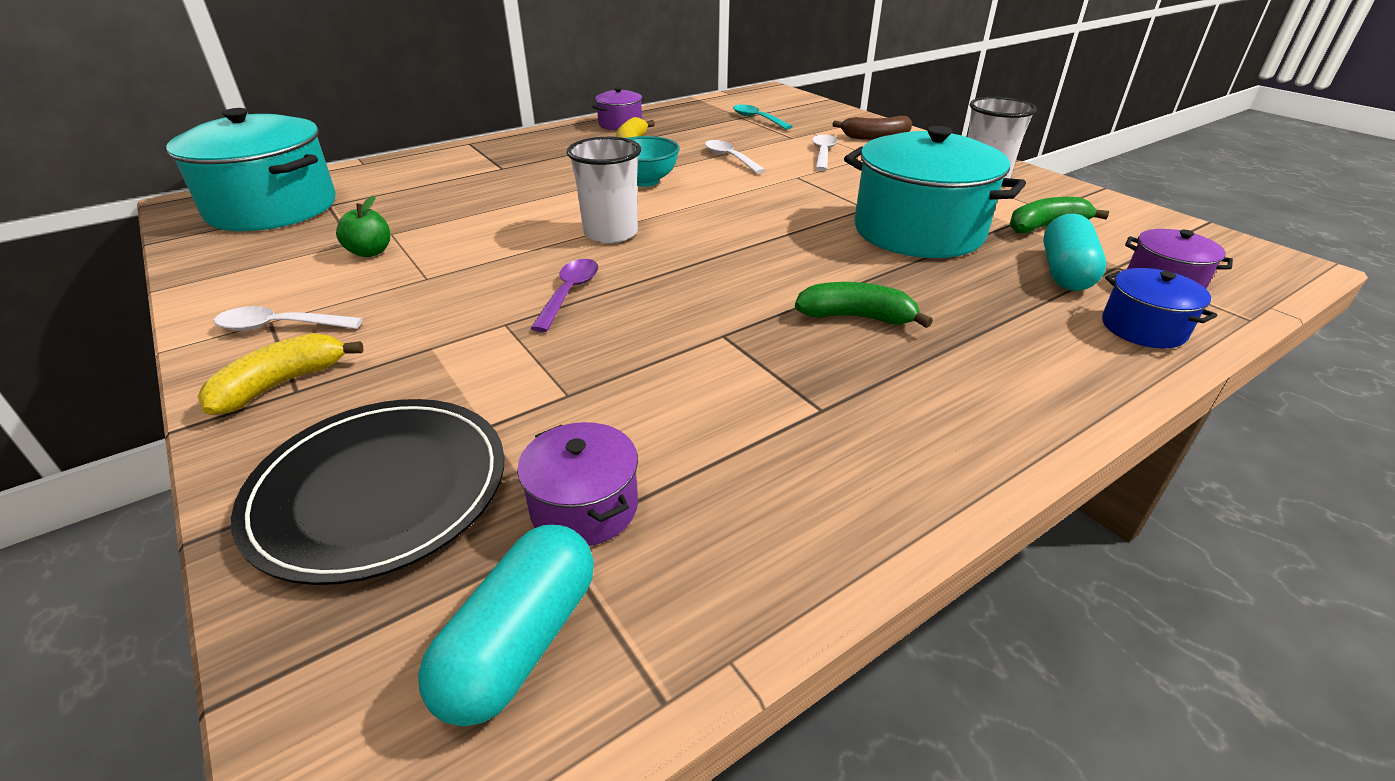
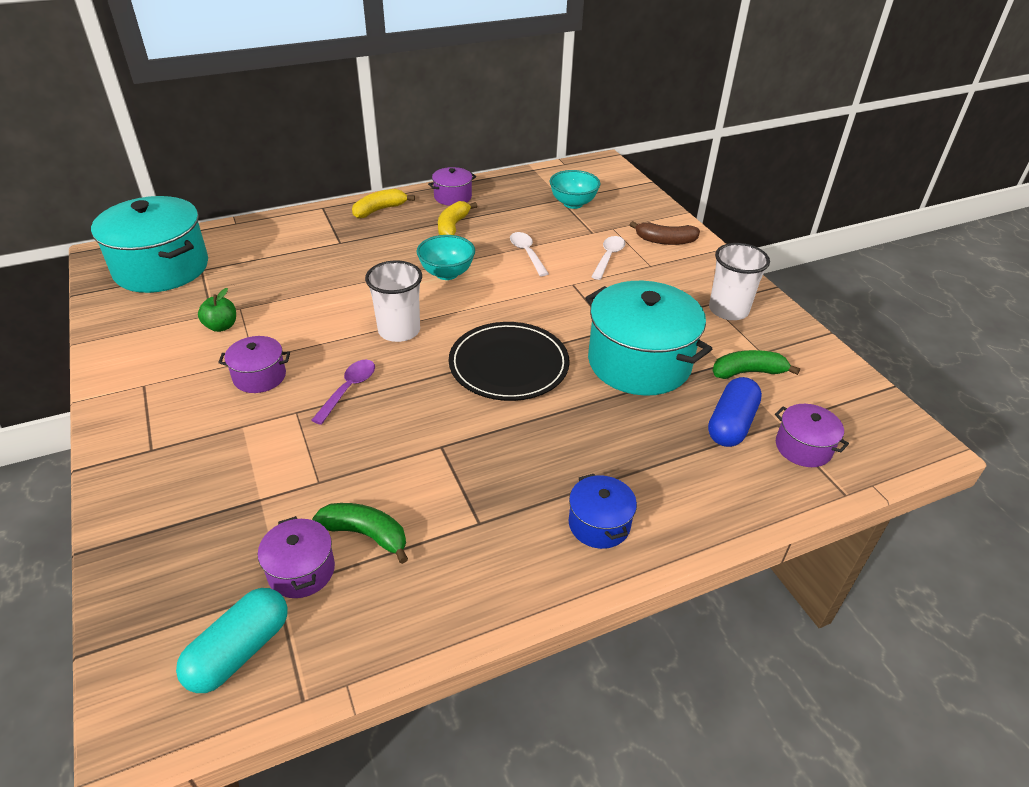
camera: 10 degrees right, 5 degrees up
yellow banana [198,333,364,415] -> yellow banana moved to [352,189,415,218]
white spoon [214,306,363,331] -> none
black plate [231,399,504,585] -> black plate moved to [449,322,570,401]
turquoise spoon [733,104,793,130] -> turquoise bowl [550,170,600,209]
green banana [795,282,933,328] -> green banana moved to [312,503,408,564]
turquoise capsule [1043,214,1106,291] -> blue capsule [708,377,762,447]
blue pot [1102,268,1217,348] -> blue pot moved to [569,474,637,549]
none -> purple pot [218,336,290,393]

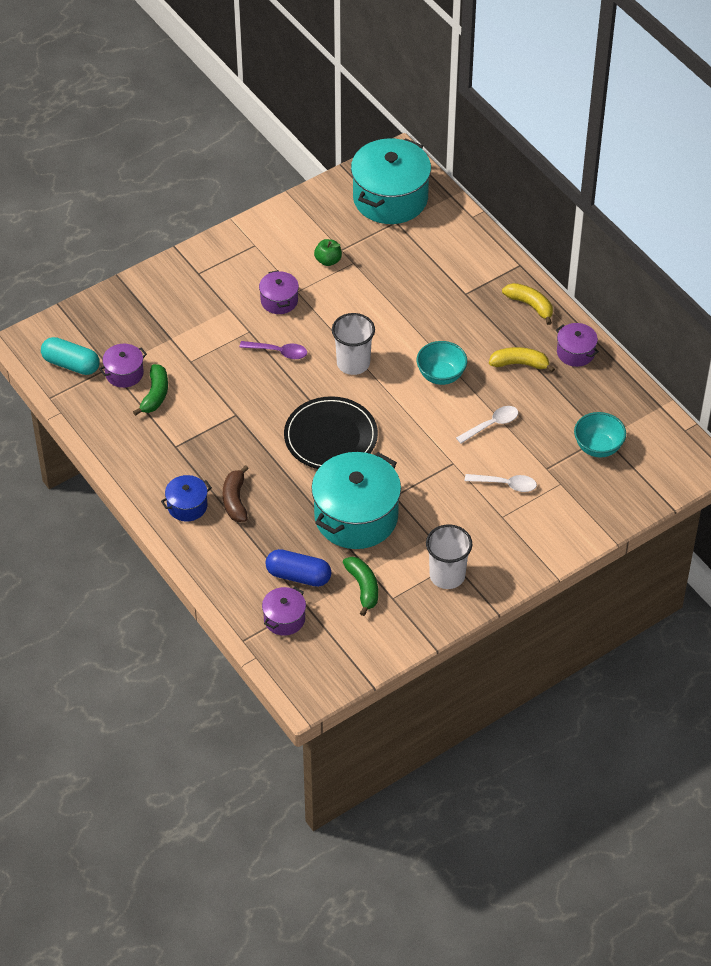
camera: 80 degrees right, 10 degrees up
brown banana [630,221,700,245] -> brown banana moved to [223,465,249,522]

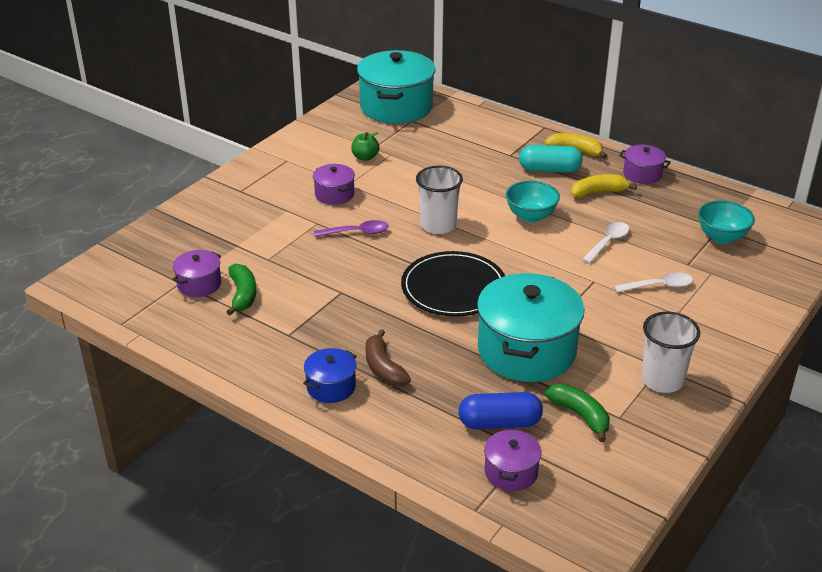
camera: 20 degrees left, 15 degrees down
turquoise capsule [41,337,100,375] -> turquoise capsule moved to [519,145,583,173]

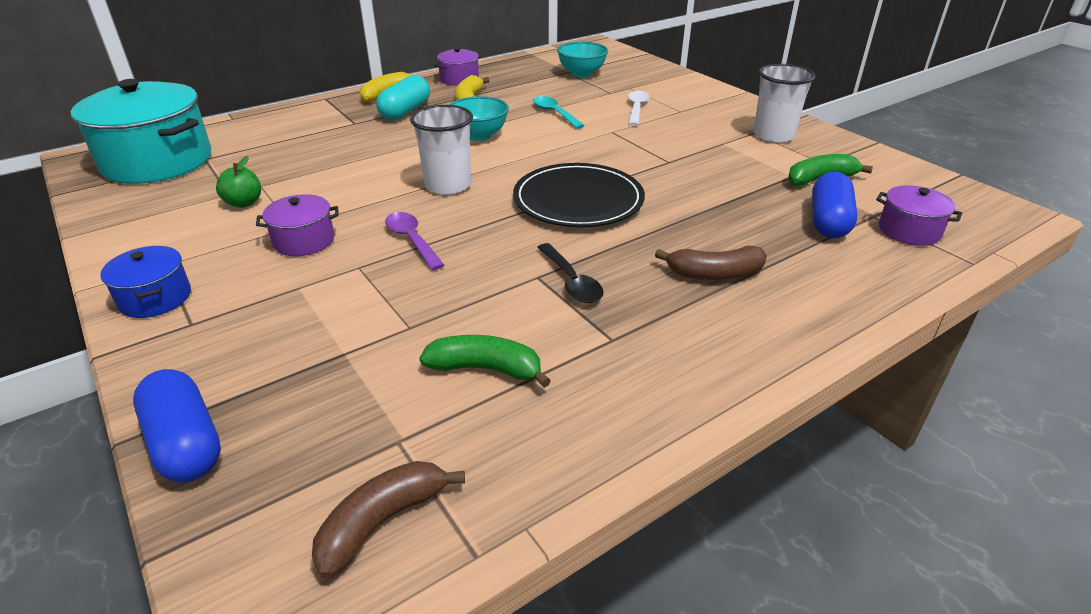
camera: 70 degrees left, 0 degrees up
purple pot [172,250,221,297] -> none
blue pot [303,348,357,403] -> blue pot moved to [100,246,191,318]
purple spoon [314,220,389,237] -> purple spoon turned 45 degrees counterclockwise [385,212,445,270]
turquoise pot [477,273,584,382] -> none
white spoon [582,222,629,264] -> turquoise spoon [533,96,585,129]
none -> blue capsule [133,369,221,483]
none -> brown banana [312,461,465,578]
none -> black spoon [537,243,604,303]

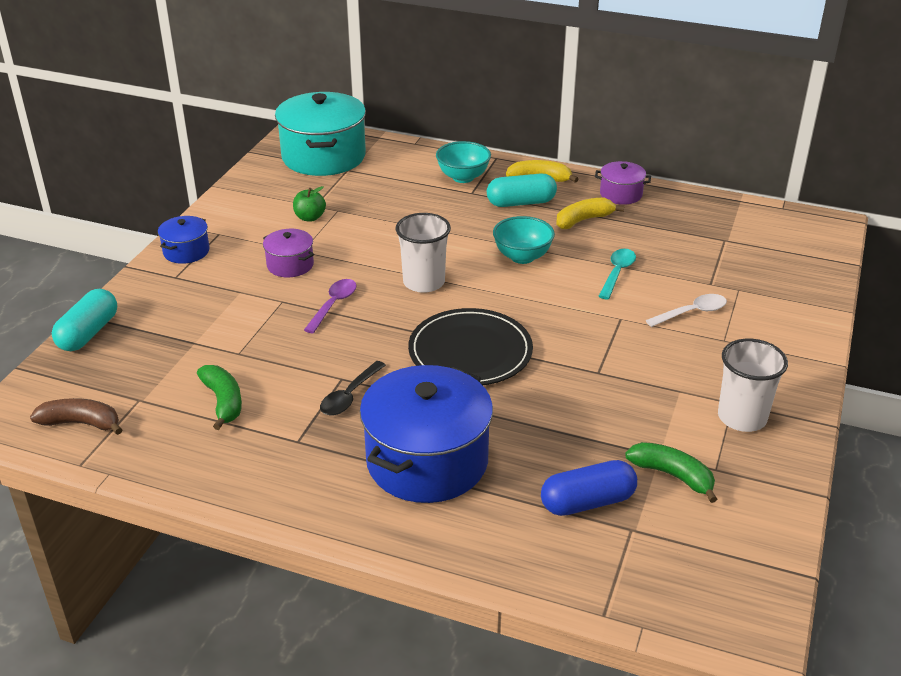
camera: 55 degrees right, 0 degrees up
blue capsule [133,369,221,483] -> turquoise capsule [52,289,117,351]
turquoise bowl [557,42,608,78] -> turquoise bowl moved to [436,141,491,183]
brown banana [655,246,767,280] -> blue pot [360,365,493,503]
purple pot [876,185,962,246] -> none

